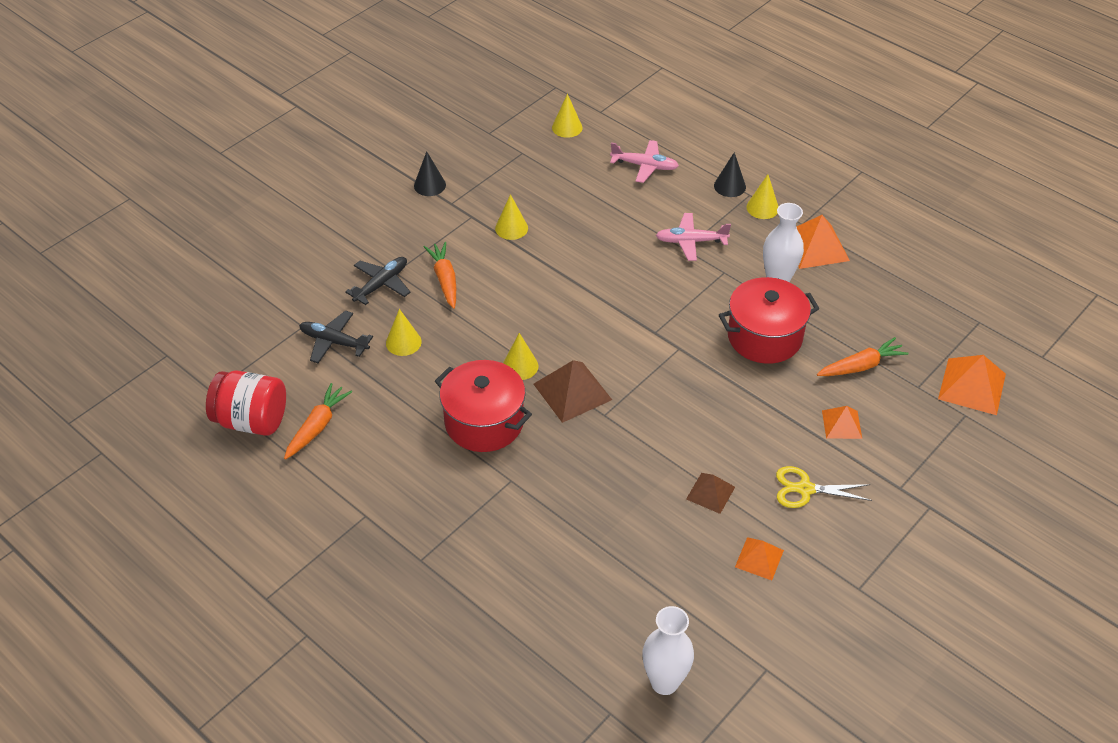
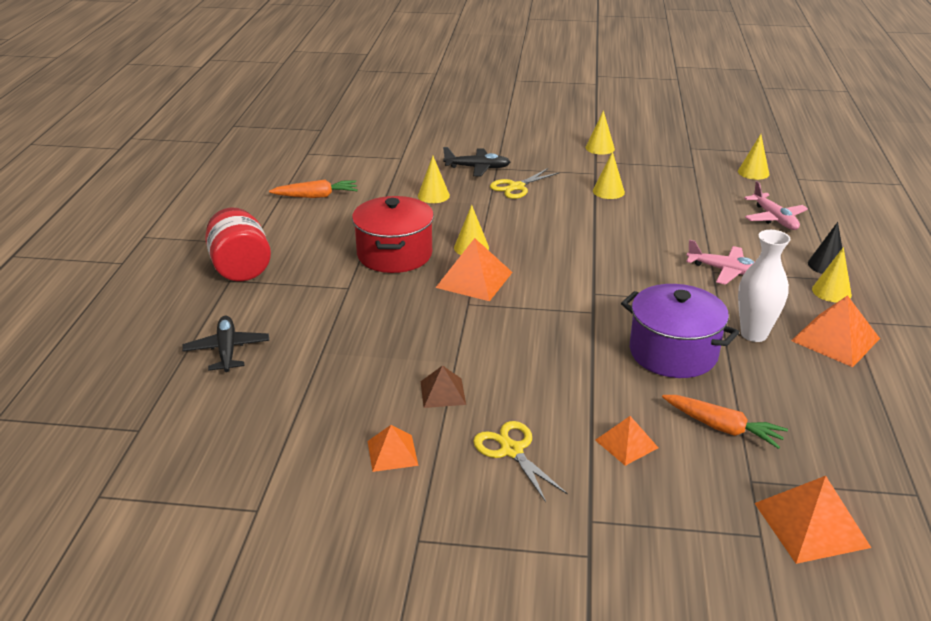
camera: 55 degrees right, 15 degrees down
red jar [206,370,286,436] -> red jar moved to [205,208,271,281]
black plane [299,311,373,363] -> black plane moved to [182,316,269,372]
black cone [414,151,446,196] -> yellow cone [585,110,615,155]
orange carrot [424,242,456,309] -> yellow scissors [490,168,559,199]
brown pyramid [533,360,612,423] -> orange pyramid [435,238,513,301]
white vase [642,606,694,695] -> none
pink plane [656,213,731,261] -> pink plane turned 150 degrees clockwise [686,240,754,285]
red pot [719,277,820,364] -> purple pot [621,284,739,378]

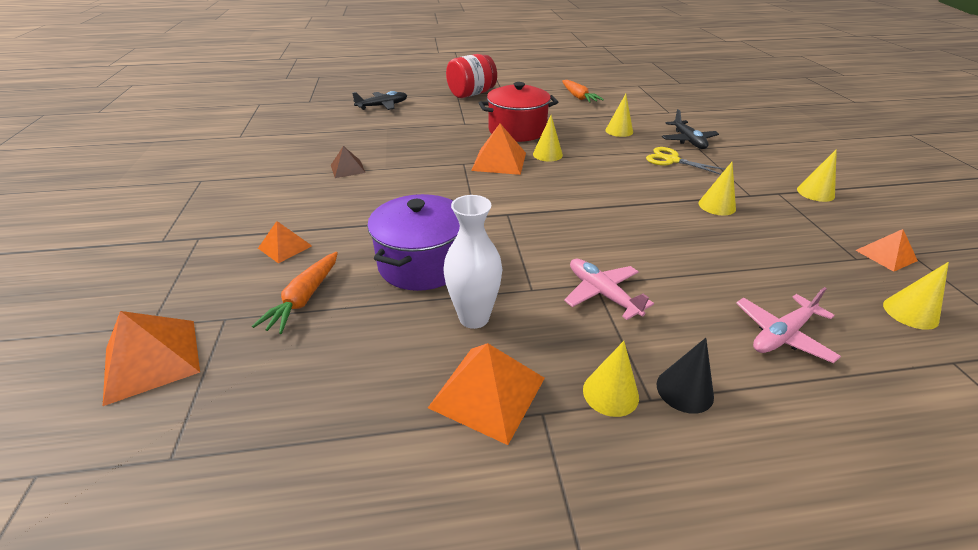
camera: 75 degrees right, 5 degrees up
orange pyramid [368,425,419,472] -> orange pyramid moved to [855,229,918,272]
yellow scissors [473,421,568,502] -> none
pink plane [686,240,754,285] -> pink plane turned 135 degrees clockwise [564,259,654,320]

